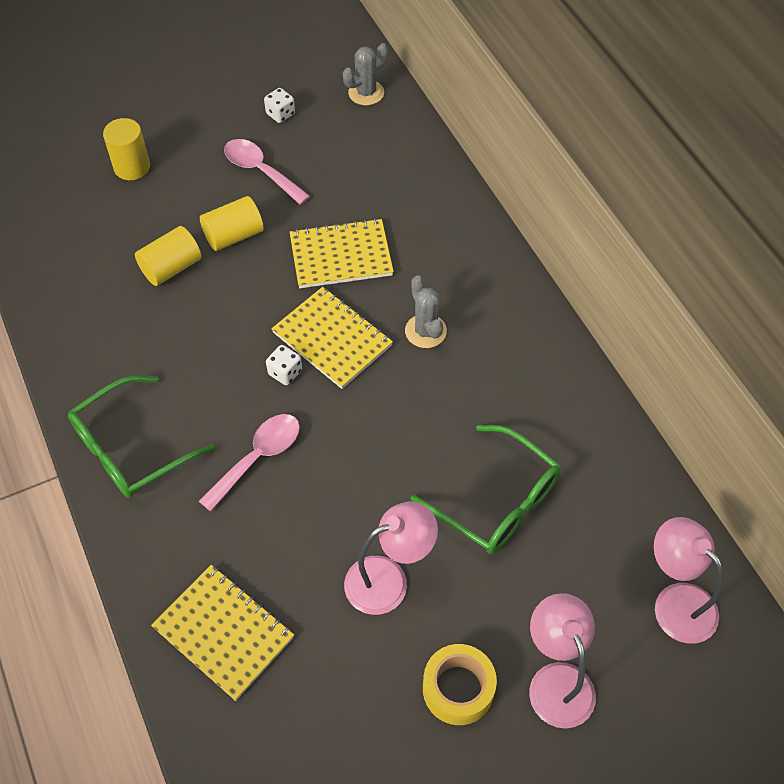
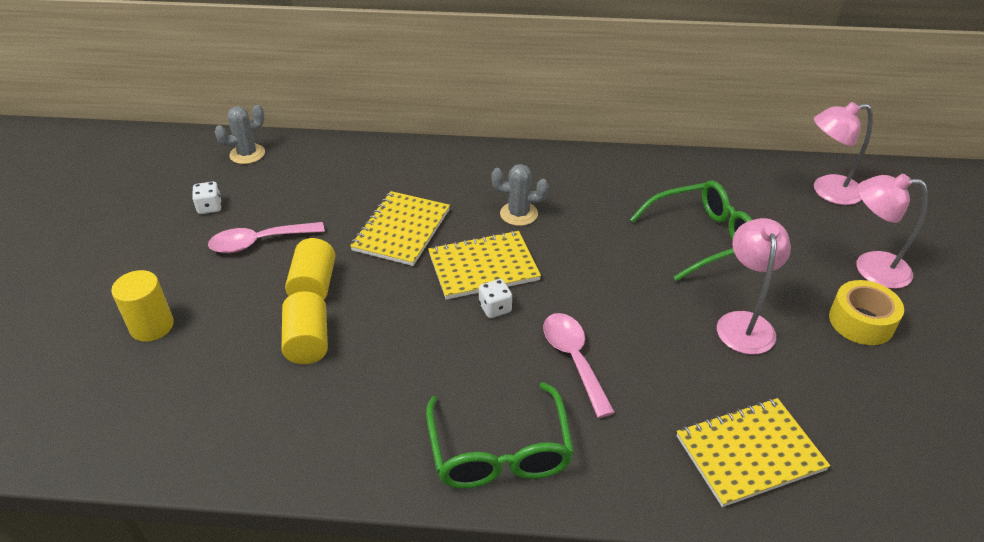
camera: 60 degrees left, 15 degrees down
grey cactus [343,43,388,105] -> grey cactus turned 60 degrees clockwise [215,105,265,164]

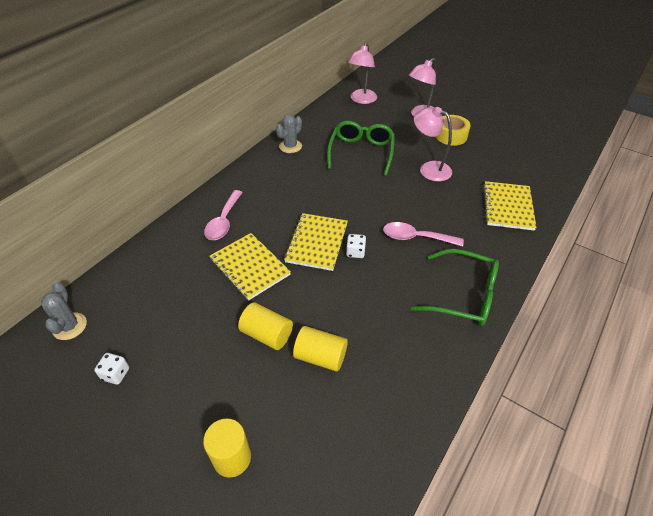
camera: 60 degrees left, 5 degrees up
pink spoon [208,222,325,253] -> pink spoon moved to [204,190,243,240]
grey cactus [491,164,549,226] -> grey cactus moved to [276,114,302,153]

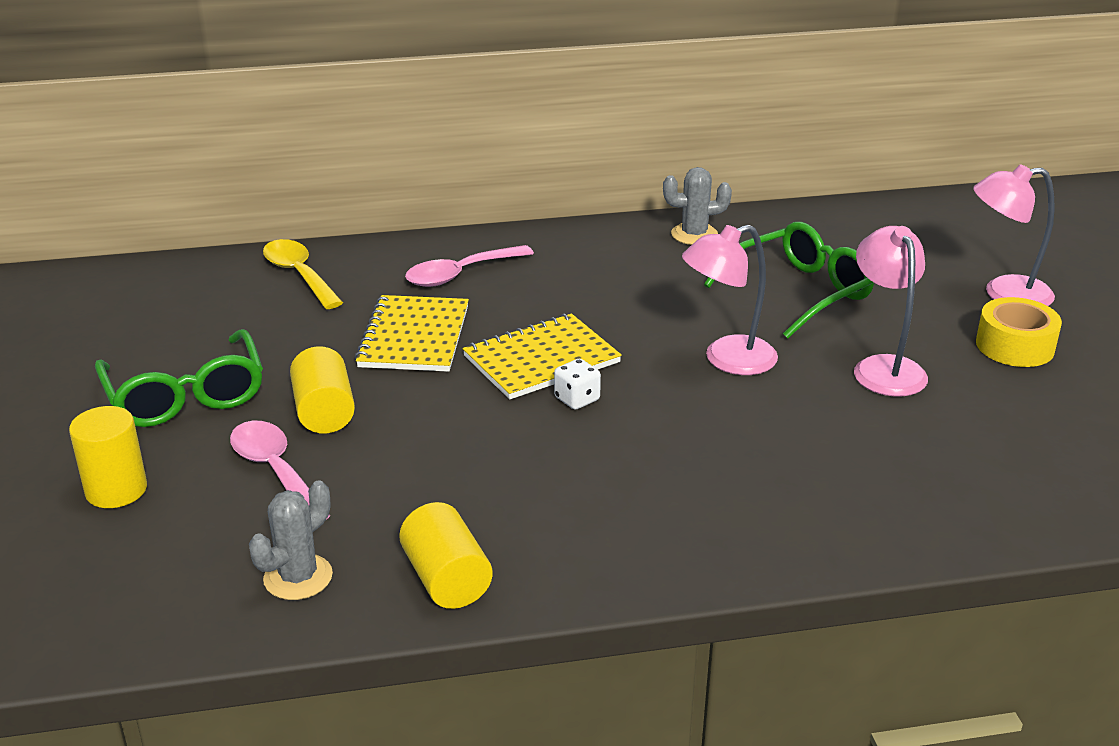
camera: 45 degrees right, 15 degrees down
grey cactus [41,282,87,340] -> grey cactus moved to [249,481,333,600]
white dice [94,353,129,385] -> none
yellow cylinder [293,326,348,372] -> yellow cylinder moved to [399,502,493,609]
pink lamp [348,43,377,104] -> pink lamp moved to [682,225,778,375]
pink spoon [383,222,464,247] -> pink spoon moved to [230,421,330,519]
green glasses [411,249,499,326] -> green glasses moved to [95,329,263,427]
yellow notebook [483,181,537,231] -> none
none -> yellow spoon [263,239,343,309]

